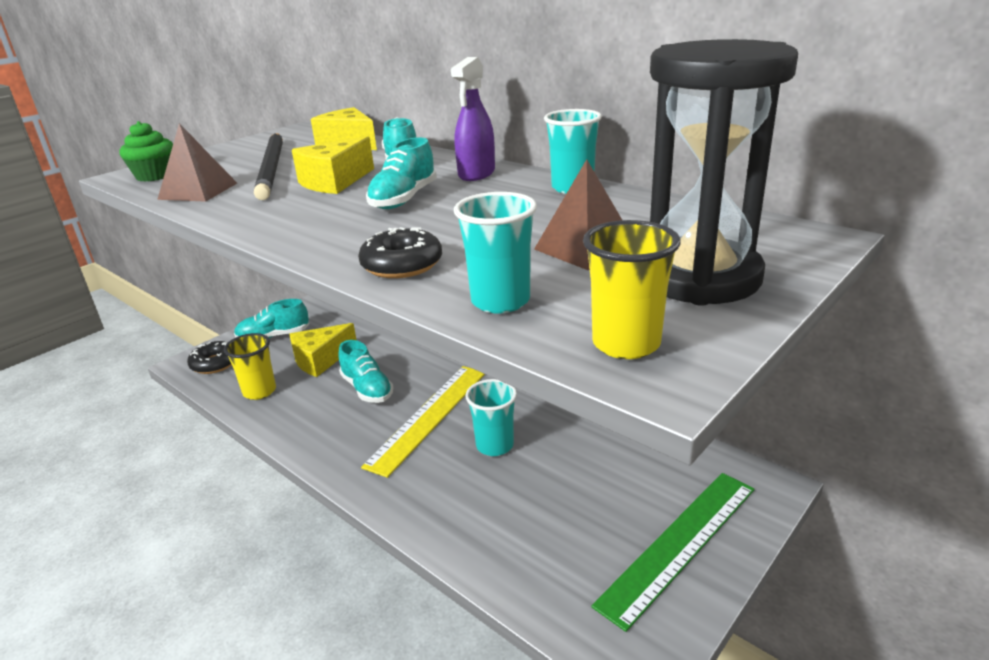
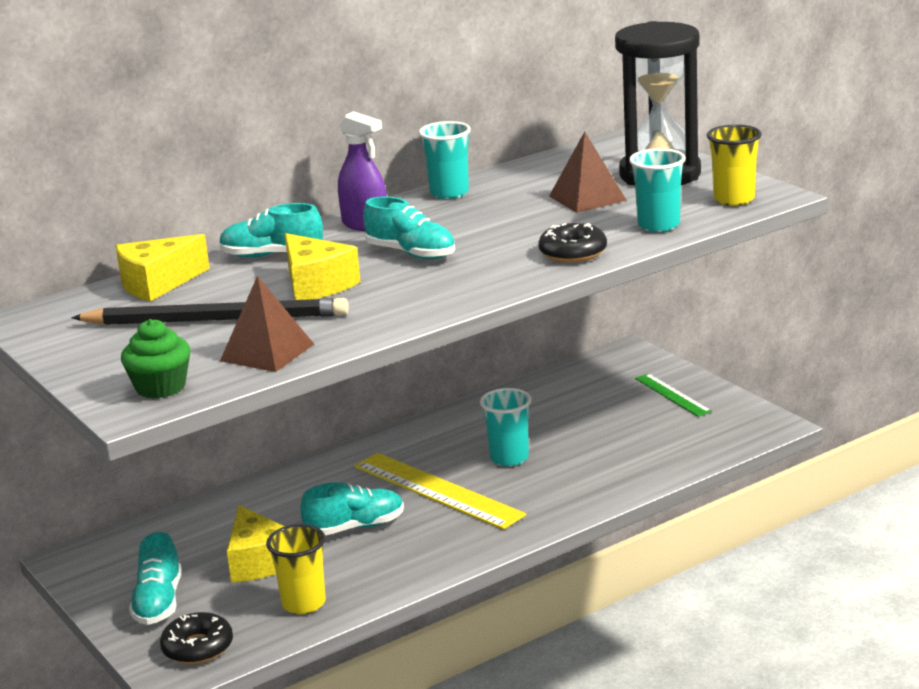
camera: 75 degrees left, 5 degrees down
green ruler [591,473,755,632] -> green ruler [635,373,712,417], size x0.55

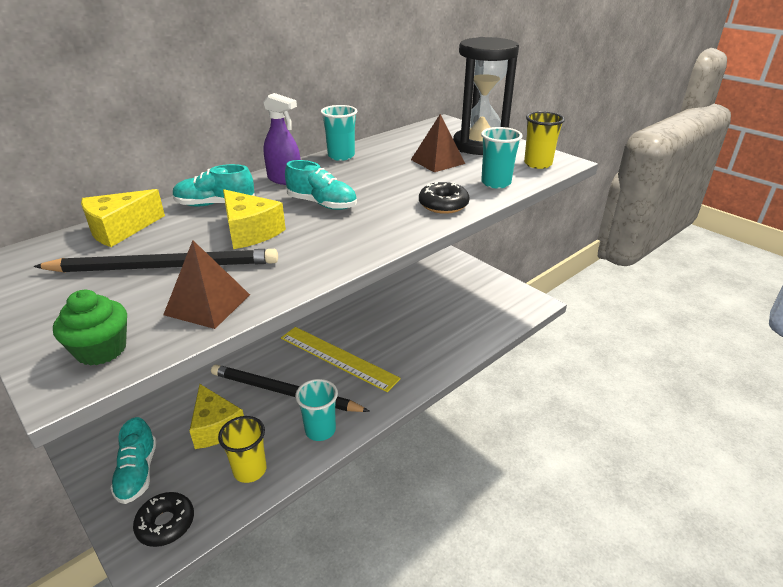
camera: 10 degrees left, 10 degrees up
turquoise shoe [300,482,404,535] -> black pencil [211,364,370,412]
turquoise cup [480,388,532,466] -> turquoise cup moved to [295,379,338,441]
green ruler [635,373,712,417] -> none

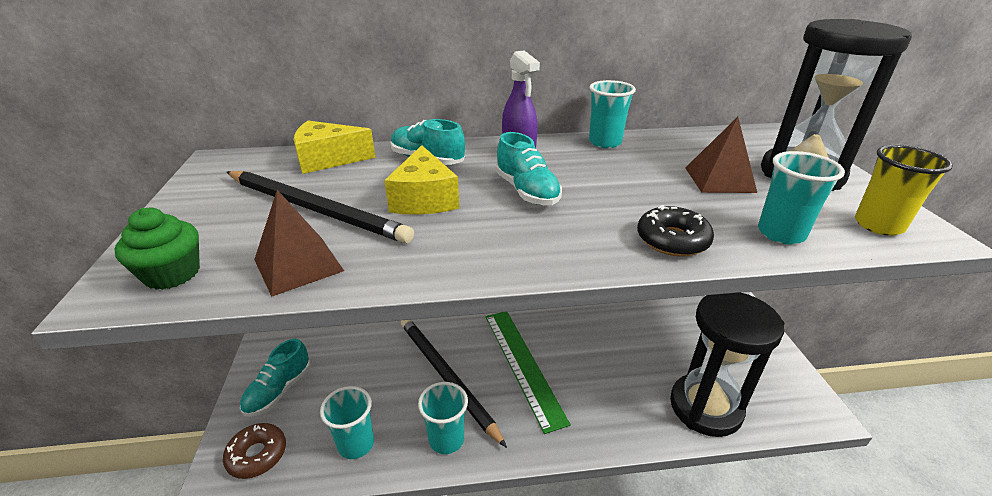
camera: 35 degrees right, 0 degrees up
black donut [133,492,194,547] -> brown donut [223,423,286,479]
yellow cheese [189,384,244,449] -> none
yellow cup [218,416,267,483] -> turquoise cup [320,386,374,459]
yellow ruler [281,327,401,392] -> green ruler [486,312,571,434]
none -> black hourglass [670,293,785,437]

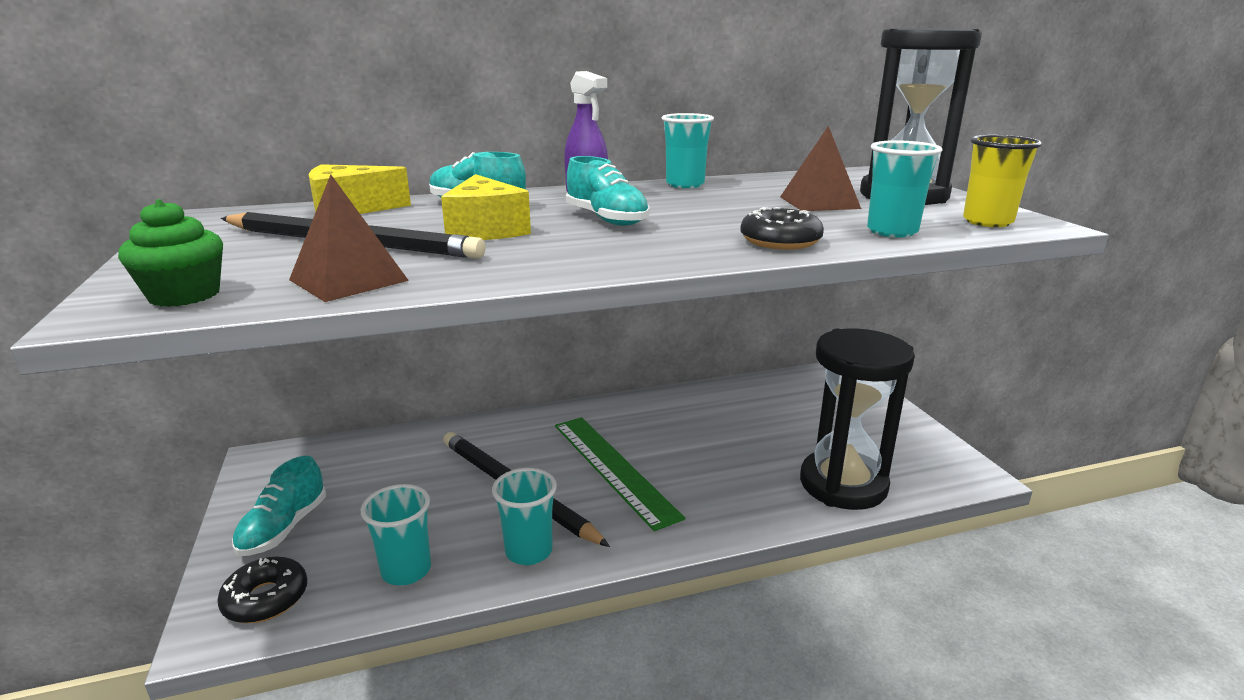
camera: 10 degrees left, 10 degrees down
brown donut [223,423,286,479] -> black donut [217,557,307,623]

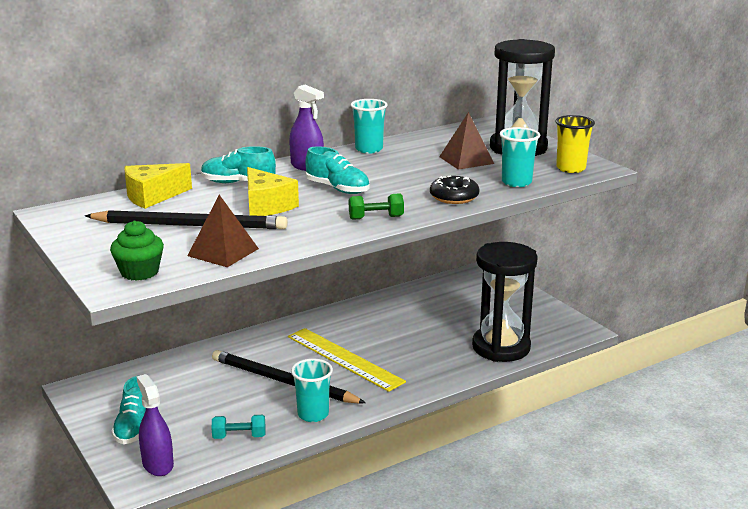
camera: 15 degrees left, 0 degrees up
black donut [217,557,307,623] -> purple spray bottle [136,374,174,476]
turquoise cup [361,484,431,586] -> turquoise dumbbell [212,415,265,439]
green ruler [555,417,685,531] -> yellow ruler [288,328,406,392]
none -> green dumbbell [349,193,404,220]

